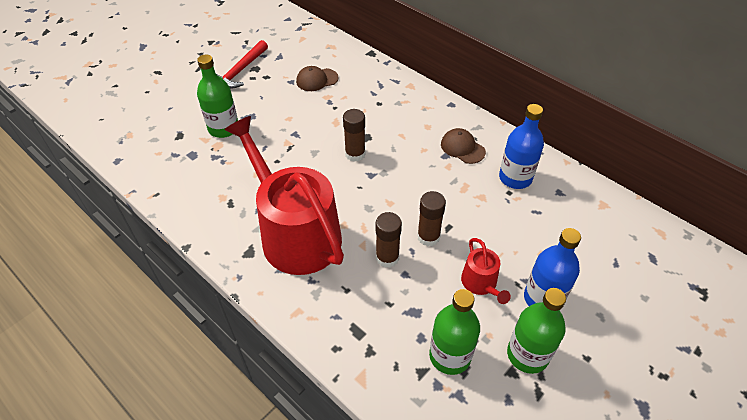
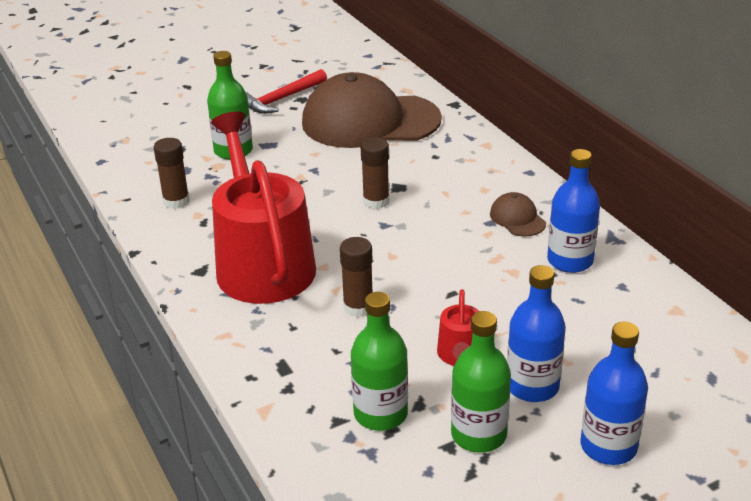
camera: 20 degrees right, 15 degrees down
brown cap [296,66,339,91] -> brown cap [302,72,442,148], size x2.50
brown glue stick [417,191,446,246] -> brown glue stick moved to [154,138,190,209]
none -> blue bottle [581,322,648,465]

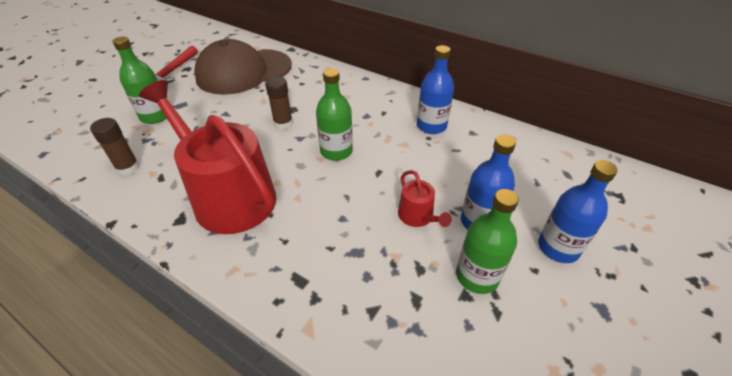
camera: 30 degrees left, 10 degrees up
brown glue stick [340,237,373,317] -> none
green bottle [351,292,408,431] -> green bottle moved to [316,68,353,161]
brown cap [490,192,546,236] -> none

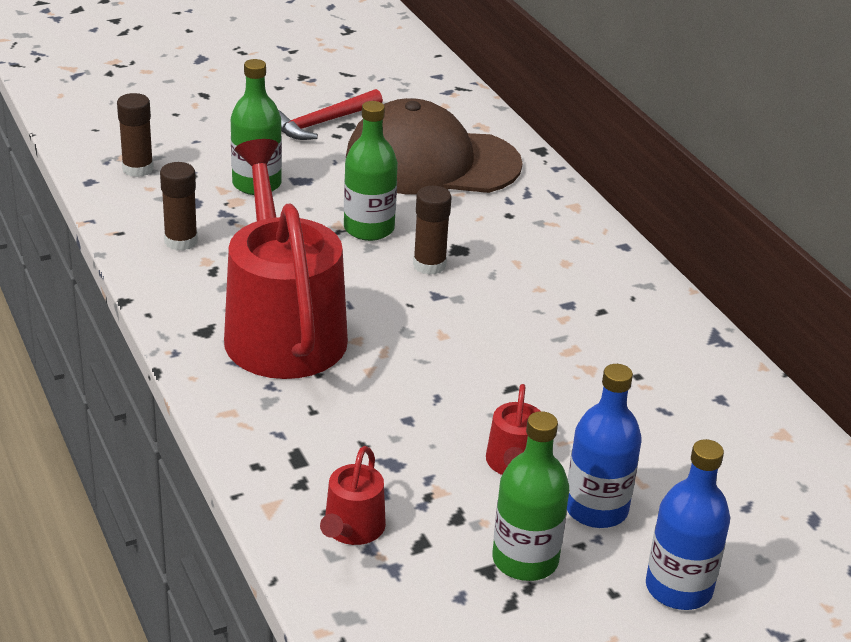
camera: 30 degrees right, 10 degrees down
green bottle [316,68,353,161] -> green bottle moved to [344,101,398,241]
blue bottle [417,45,454,134] -> none
none -> brown glue stick [117,93,154,177]
none -> red watering can [320,446,386,545]

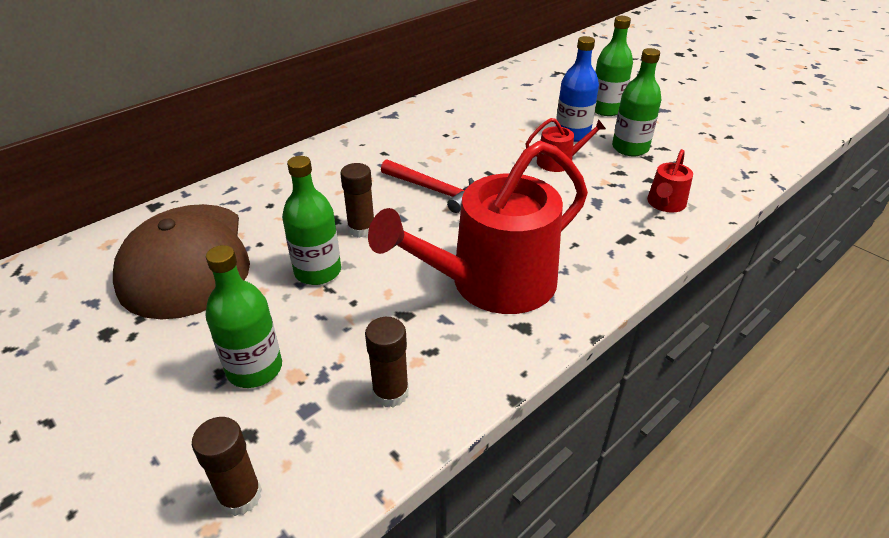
camera: 105 degrees left, 5 degrees up
red hammer [278,89,383,140] -> red hammer moved to [381,159,475,213]
red watering can [320,446,386,545] -> red watering can turned 120 degrees clockwise [647,149,693,212]
blue bottle [646,439,730,610] -> green bottle [595,16,633,116]

